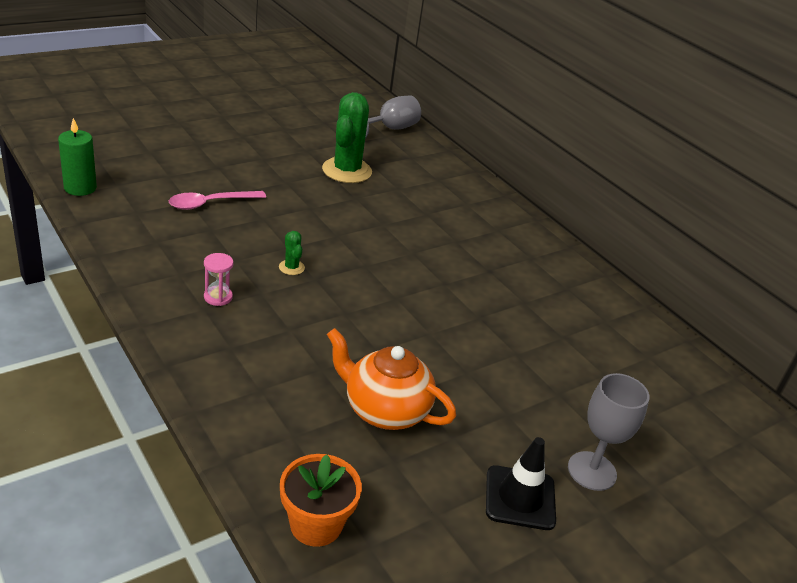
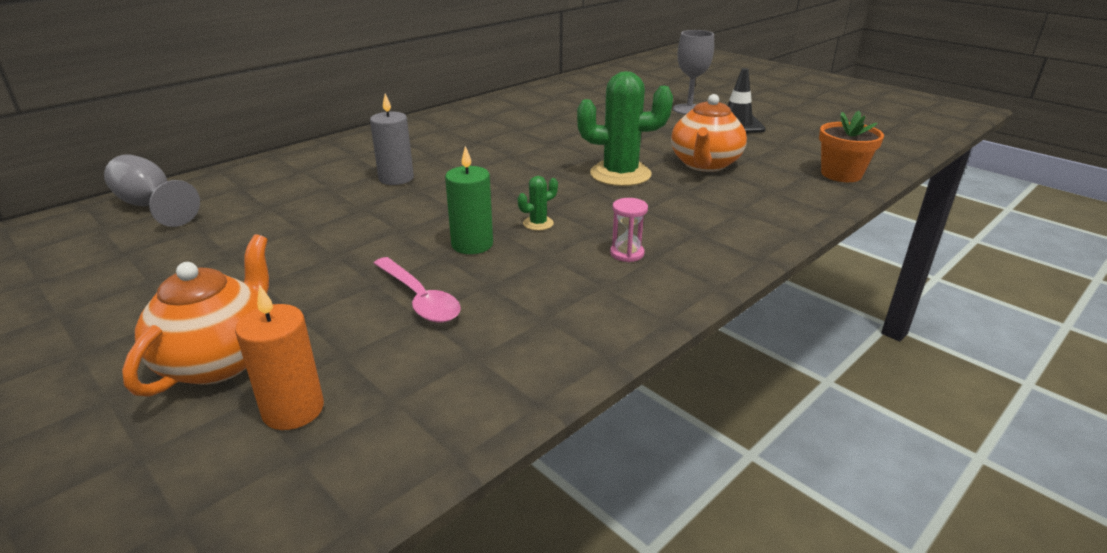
camera: 95 degrees left, 5 degrees down
green candle [58,118,97,196] -> green candle moved to [445,146,493,254]
green cactus [322,92,372,183] -> green cactus moved to [577,71,673,186]
none -> orange teapot [122,234,269,397]
none -> orange candle [235,284,324,430]
none -> grey candle [370,94,414,185]

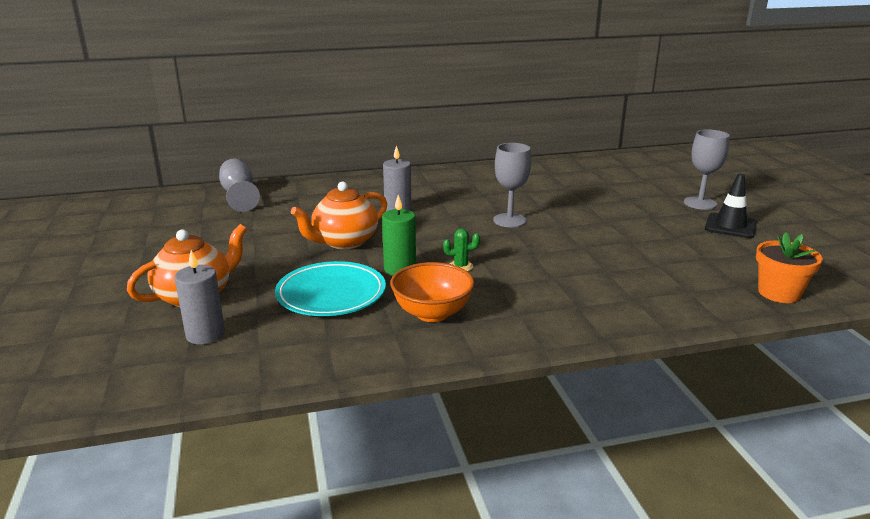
camera: 30 degrees right, 5 degrees down
orange candle [235,284,324,430] -> grey candle [175,250,225,345]
pink spoon [373,257,461,323] -> turquoise plate [275,261,386,316]
green cactus [577,71,673,186] -> none
pink hourglass [610,198,648,262] -> none
orange teapot [671,94,747,172] -> orange teapot moved to [291,182,387,249]
none -> orange bowl [390,262,474,322]
none -> grey goblet [493,143,531,227]

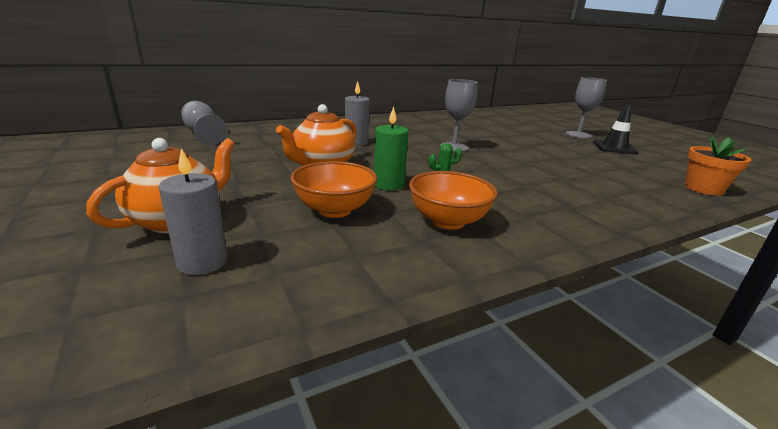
camera: 15 degrees left, 0 degrees up
turquoise plate [275,261,386,316] -> orange bowl [290,161,377,218]

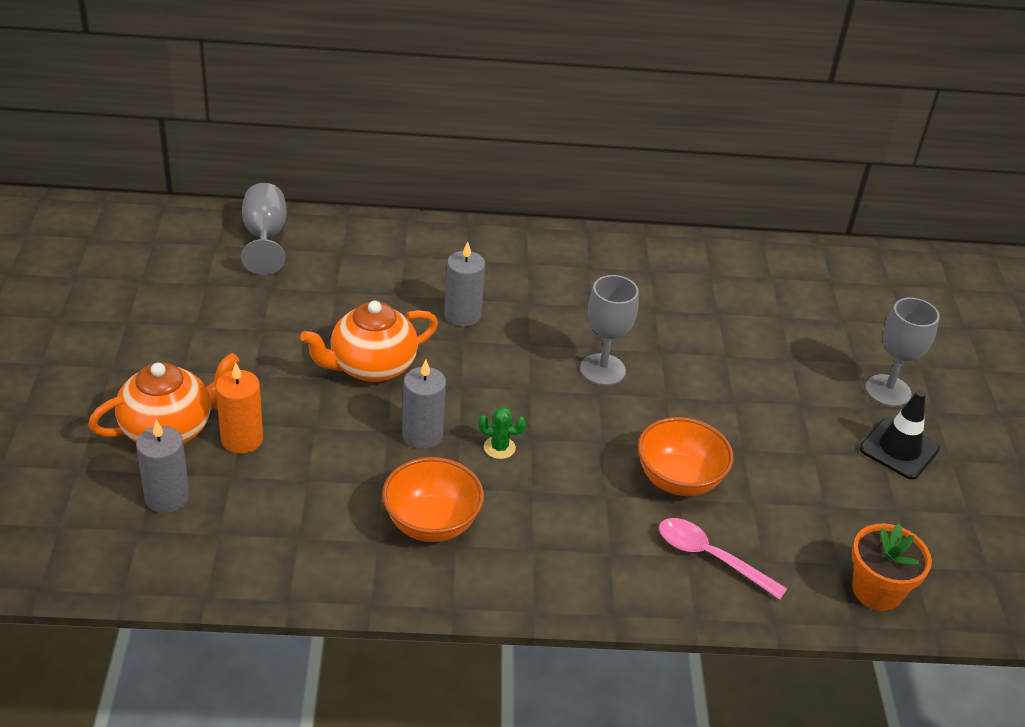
camera: 25 degrees right, 15 degrees up
orange bowl [290,161,377,218] -> orange bowl moved to [638,417,734,496]
green candle [374,106,409,191] -> grey candle [402,360,446,449]
none -> orange candle [216,362,263,454]
none -> pink spoon [659,518,787,600]

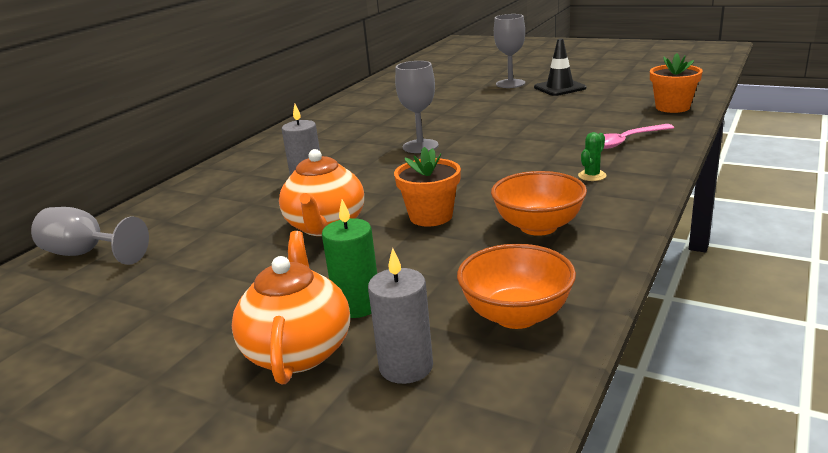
camera: 55 degrees left, 15 degrees down
orange candle [216,362,263,454] -> green candle [322,200,377,318]
grey candle [402,360,446,449] -> orange flower pot [394,147,461,226]
green cactus [478,407,526,459] -> green cactus moved to [578,132,606,181]
orange bowl [638,417,734,496] -> orange bowl moved to [457,244,576,329]

